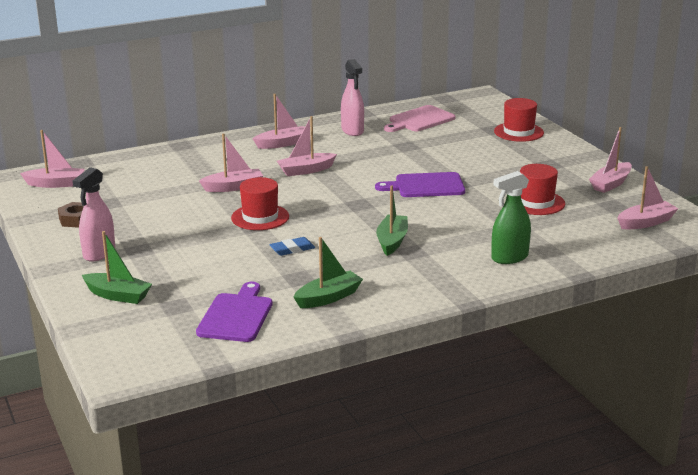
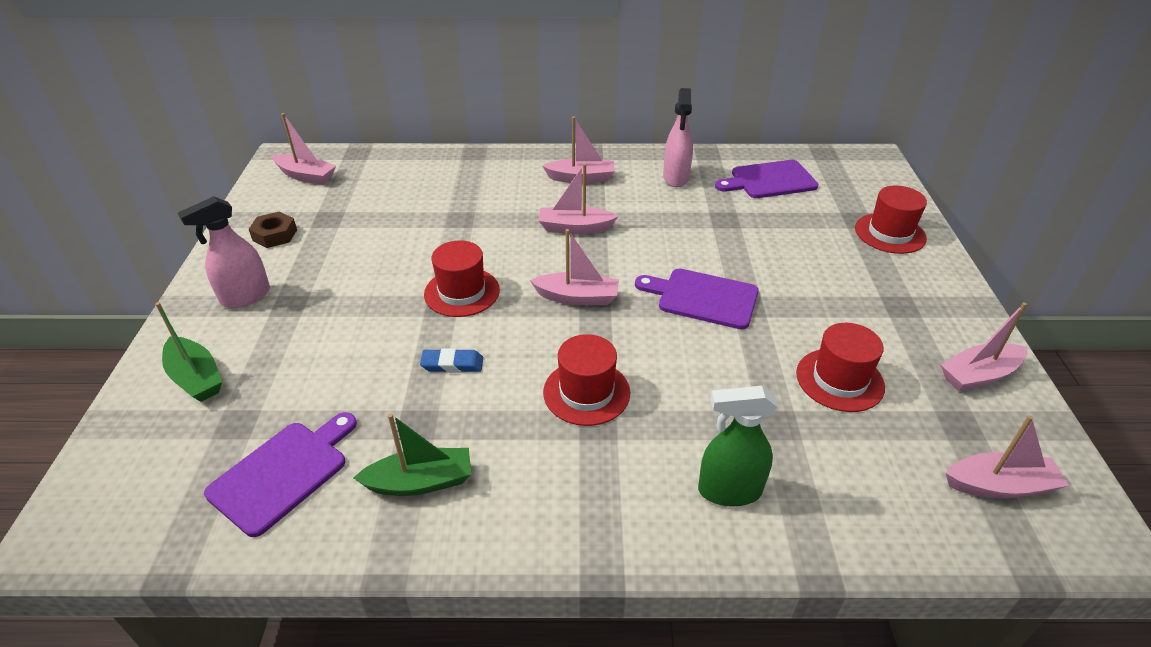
camera: 25 degrees right, 15 degrees up
pink boat [199,133,263,192] -> pink boat moved to [530,229,619,305]
green boat [376,185,408,256] -> red hat [543,334,630,426]
pink cutting board [384,105,456,132] -> purple cutting board [715,160,818,198]

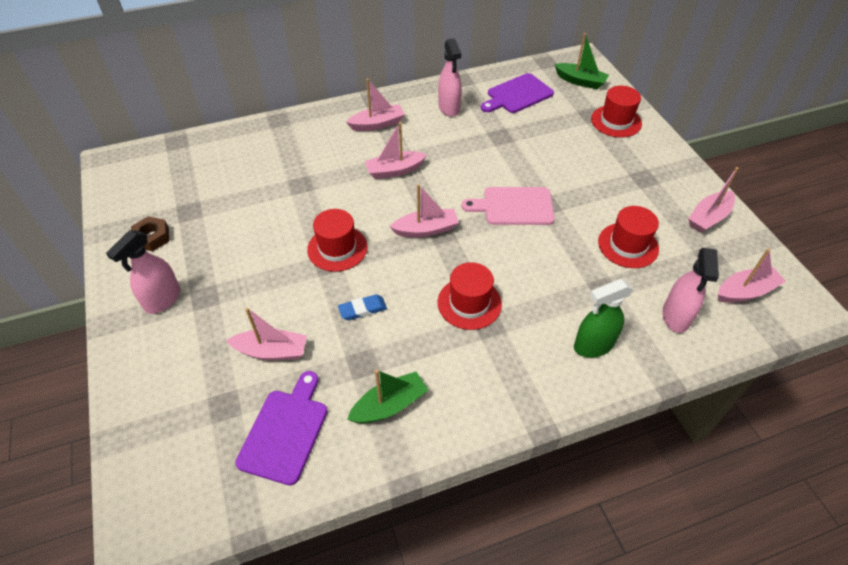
camera: 20 degrees left, 10 degrees up
green boat [155,302,222,402] -> green boat moved to [555,33,609,90]
pink boat [272,113,336,185] -> pink boat moved to [226,308,307,360]
purple cutting board [635,269,759,329] -> pink cutting board [461,187,555,225]
none -> pink spray bottle [662,248,719,333]

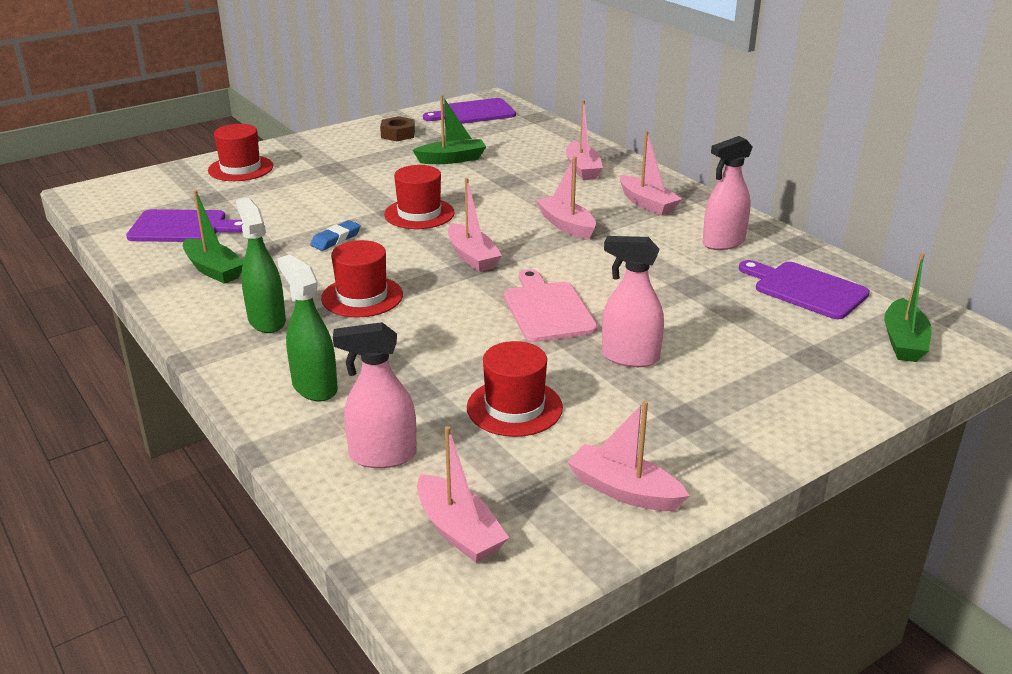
camera: 75 degrees right, 20 degrees down
pink spray bottle [106,230,181,314] -> pink spray bottle moved to [602,236,664,367]
pink boat [226,308,307,360] -> pink boat moved to [566,100,603,180]
blue eraser [338,294,387,320] -> blue eraser turned 75 degrees clockwise [310,220,361,251]
red hat [591,86,642,138] -> red hat moved to [208,124,273,181]
none -> green spray bottle [236,198,286,333]
none -> green boat [412,95,486,164]
none -> purple cutting board [423,98,516,124]

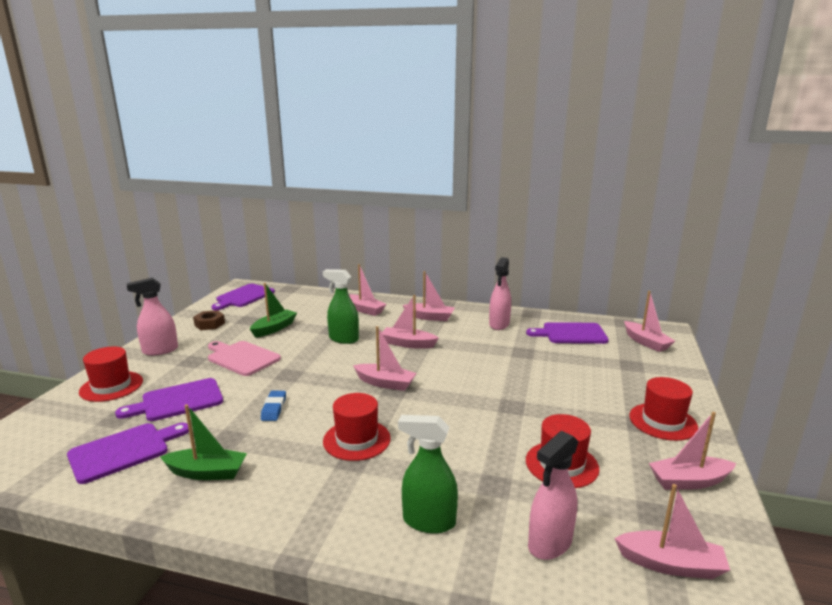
camera: 40 degrees left, 10 degrees down
green spray bottle [236,198,286,333] -> green spray bottle moved to [323,269,359,344]
red hat [384,165,455,229] -> red hat moved to [629,377,698,441]
pink cutting board [504,269,597,342] -> pink cutting board moved to [208,341,281,376]
pink spray bottle [602,236,664,367] -> pink spray bottle moved to [127,278,178,356]
green boat [884,253,931,362] -> pink boat [624,291,675,352]
none -> purple cutting board [115,378,223,421]

